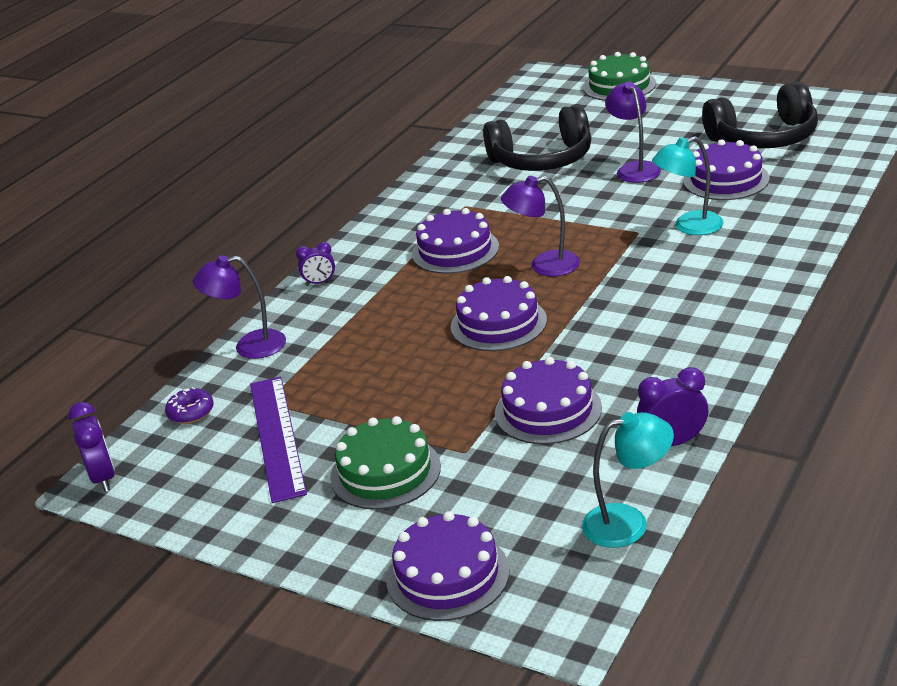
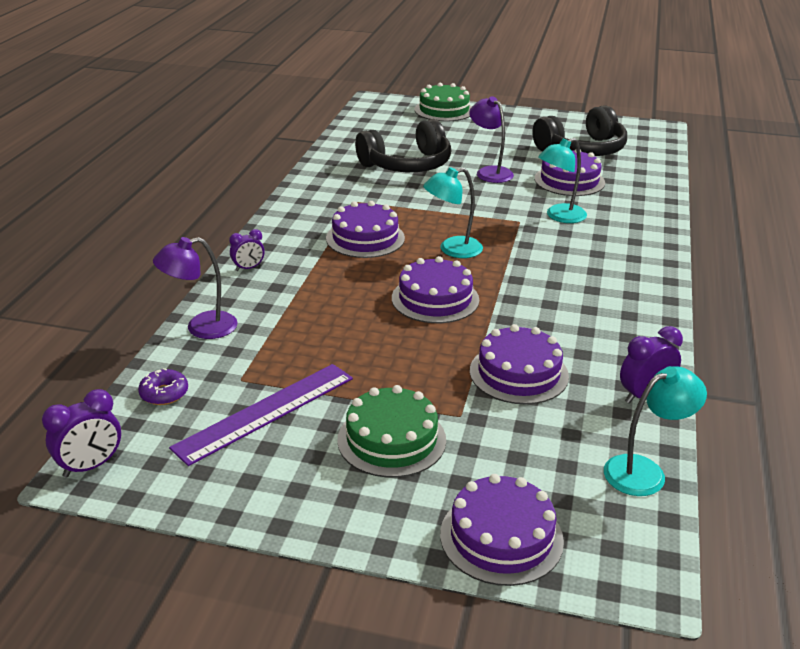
camera: 20 degrees left, 0 degrees up
purple clock [68,402,115,492] -> purple clock turned 90 degrees clockwise [42,389,121,478]
purple ruler [250,377,307,503] -> purple ruler turned 75 degrees clockwise [169,364,353,466]
purple lamp [501,176,580,276] -> turquoise lamp [423,167,483,258]

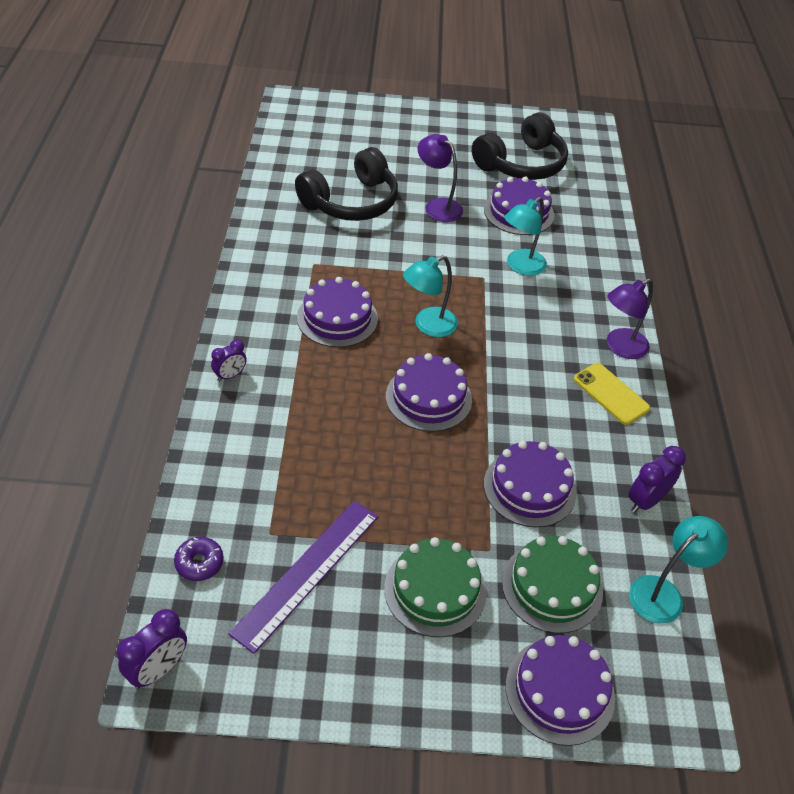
camera: 15 degrees left, 15 degrees up
purple lamp [153,237,238,339] -> purple lamp moved to [607,278,653,359]
green cake [414,82,472,121] -> green cake moved to [502,536,603,633]
none -> yellow phone [573,363,650,425]

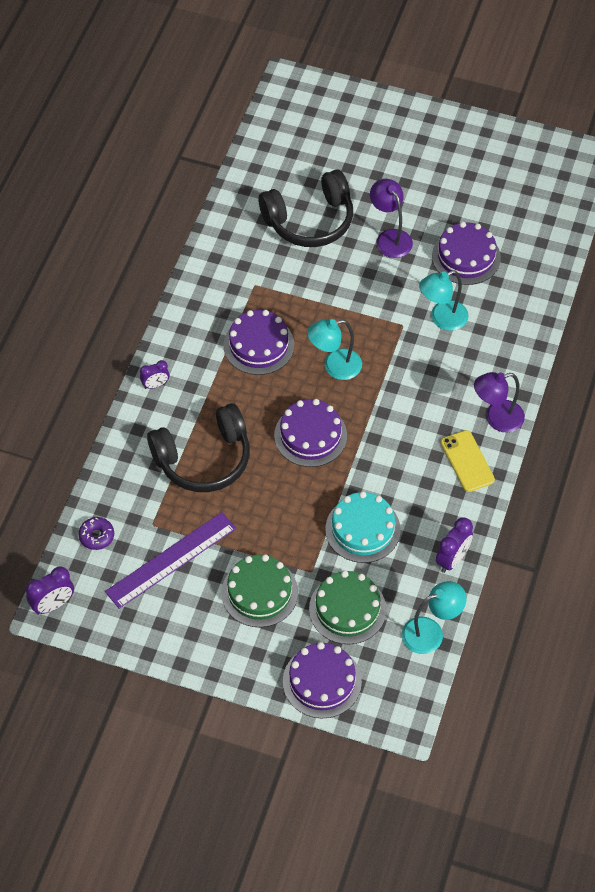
camera: 20 degrees right, 10 degrees up
black headphones [472,112,568,180] -> black headphones moved to [147,403,250,492]
purple cake [484,441,577,527] -> turquoise cake [325,491,401,563]
purple clock [629,446,686,513] -> purple clock turned 150 degrees clockwise [436,517,473,573]

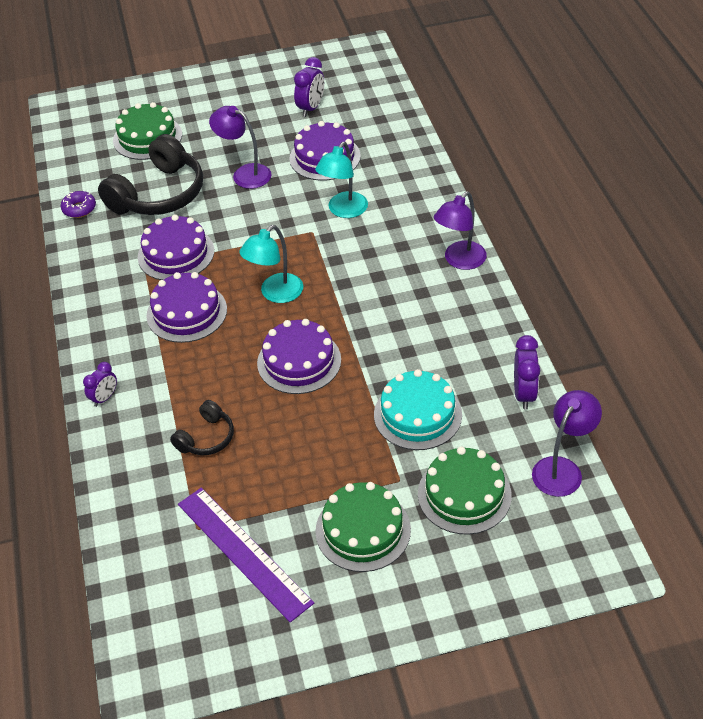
camera: 30 degrees left, 10 degrees down
purple clock [26,567,74,614] -> purple clock moved to [294,57,324,117]
purple donut [78,517,114,550] -> purple donut moved to [61,191,96,218]
purple ruler [105,512,236,609] -> purple ruler turned 60 degrees counterclockwise [178,488,314,622]
black headphones [147,403,250,492] -> black headphones [170,400,234,455], size x0.50
purple cake [283,642,362,718] -> purple cake moved to [138,214,214,280]
turquoise lamp [402,581,467,654] -> purple lamp [532,390,602,497]
yellow phone [441,430,495,492] -> none
none -> green cake [113,102,182,160]

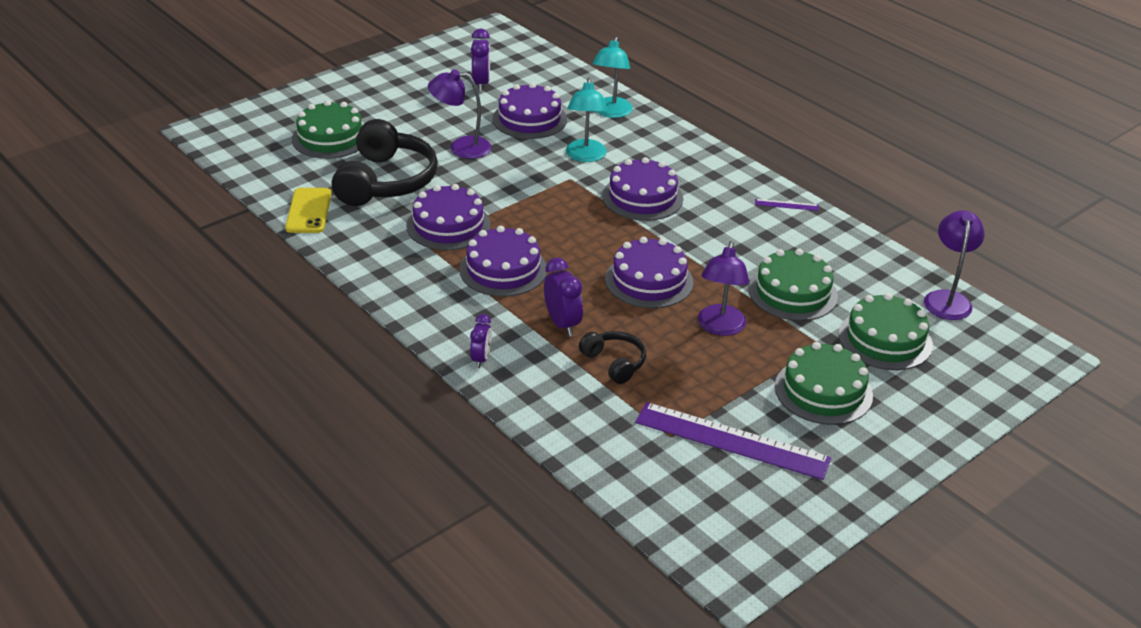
camera: 30 degrees left, 10 degrees down
purple donut [61,191,96,218] -> yellow phone [285,188,332,233]
black headphones [170,400,234,455] -> black headphones turned 45 degrees counterclockwise [579,331,646,384]
turquoise lamp [239,225,303,303] -> turquoise lamp moved to [592,36,633,118]
turquoise cake [374,369,462,450] -> green cake [748,249,838,321]
purple lamp [434,191,487,270] -> purple lamp moved to [698,241,749,336]
purple clock [514,335,540,409] -> purple clock moved to [544,258,583,336]
none -> purple cake [602,157,683,221]
none -> purple ruler [755,199,819,211]

